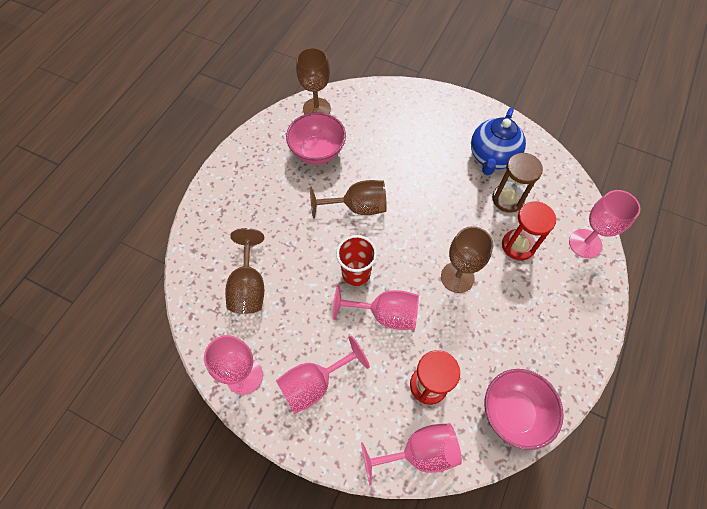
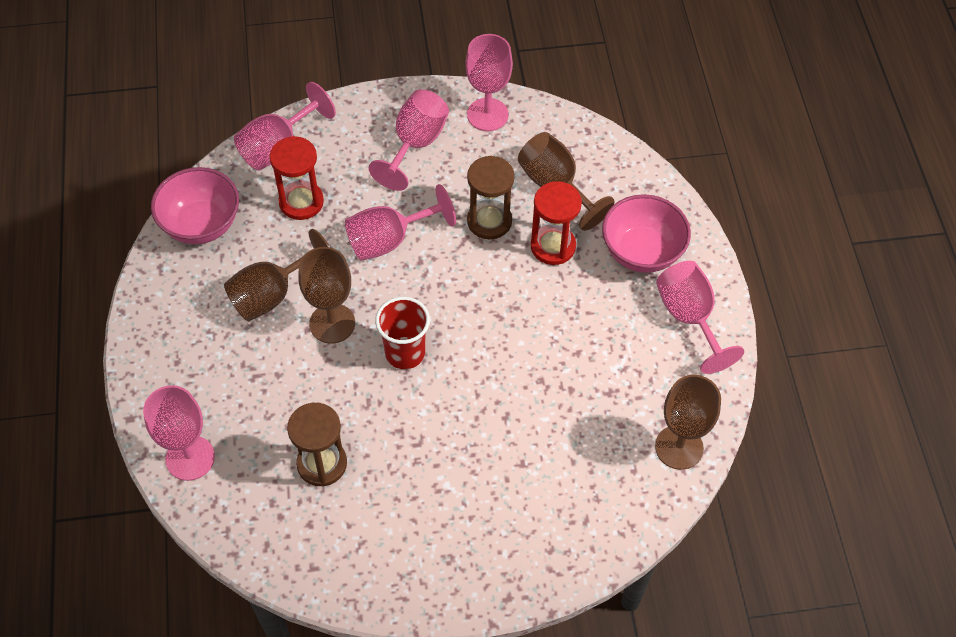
camera: 145 degrees right, 5 degrees down
pink bowl [286,112,346,165] -> pink bowl moved to [602,194,691,273]
brown goblet [310,180,387,219] -> brown goblet moved to [224,229,331,321]
red cup [336,235,377,286] -> red cup moved to [375,297,430,369]
blue teapot [471,108,526,175] -> none
red hourglass [502,201,556,260] -> red hourglass moved to [530,181,582,265]
none -> brown hourglass [467,156,515,239]
none -> pink goblet [656,261,744,374]

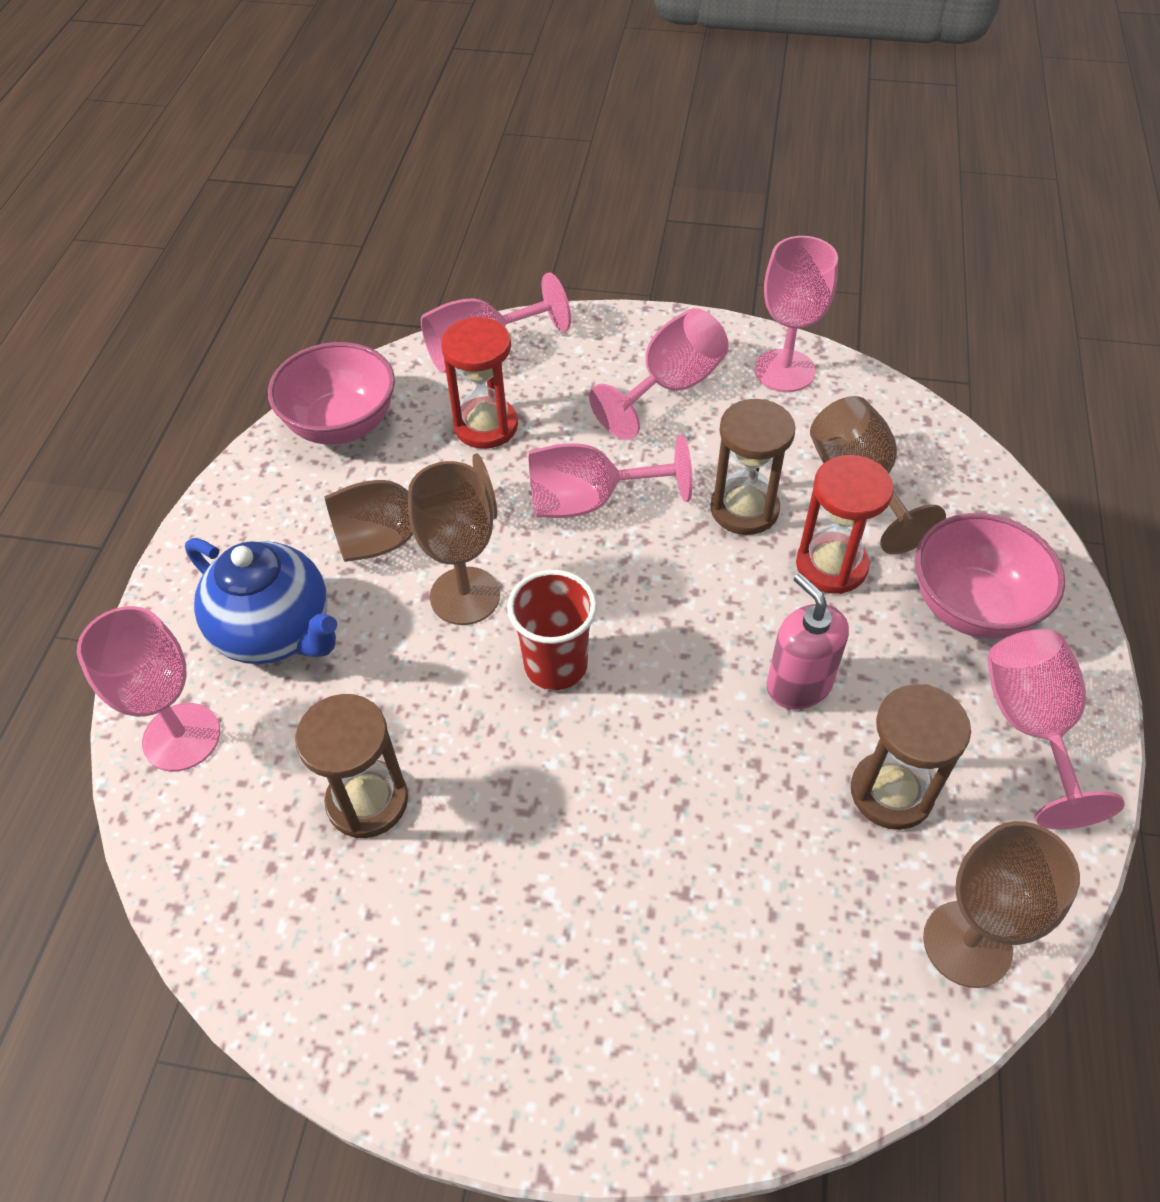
camera: 20 degrees right, 5 degrees down
none -> blue teapot [185,538,337,664]
none -> pink soap dispenser [767,573,849,710]
none -> brown hourglass [851,684,971,830]

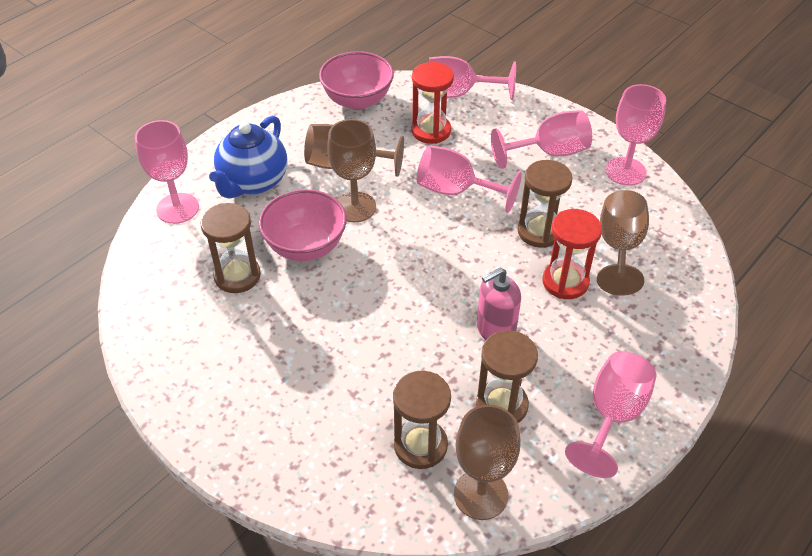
camera: 30 degrees right, 5 degrees down
blue teapot [185,538,337,664] -> blue teapot turned 45 degrees clockwise [209,116,287,199]
red cup [507,570,597,690] -> none
pink soap dispenser [767,573,849,710] -> pink soap dispenser turned 120 degrees counterclockwise [477,268,521,340]
pink bowl [915,513,1065,639] -> pink bowl moved to [259,189,347,261]
none -> brown hourglass [393,371,451,469]

